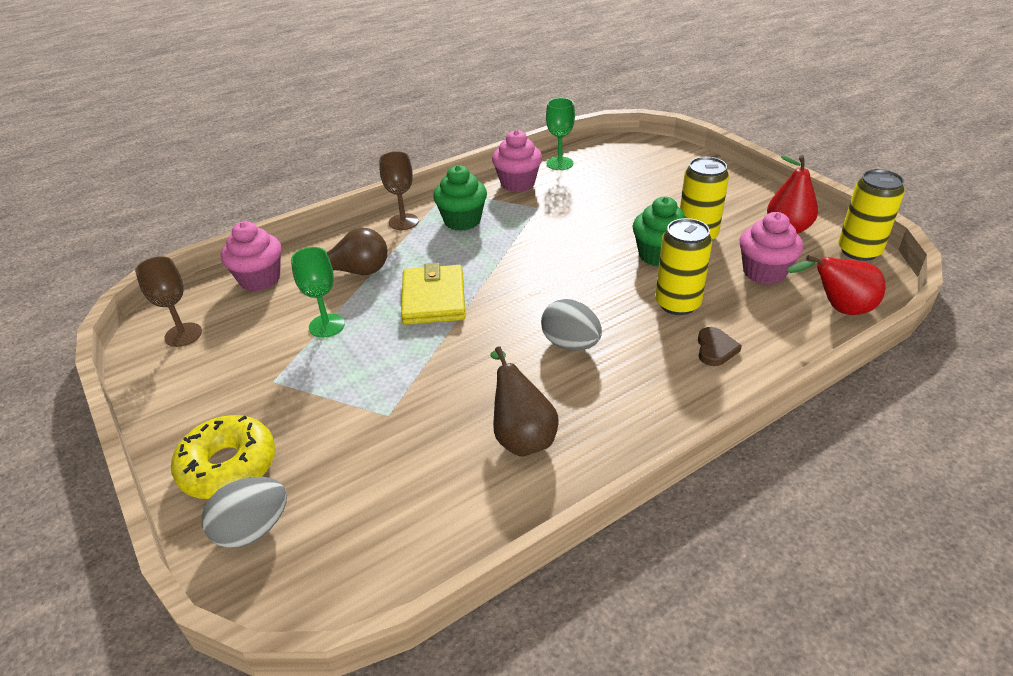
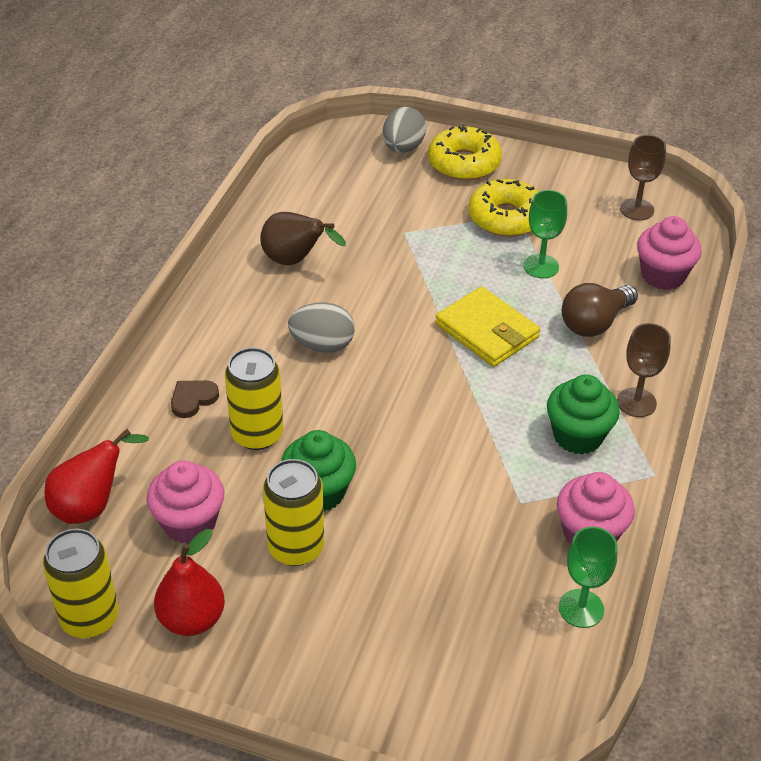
camera: 140 degrees right, 5 degrees up
brown heart [698,327,742,366] -> brown heart turned 75 degrees clockwise [171,380,219,418]
none -> yellow donut [468,179,539,237]

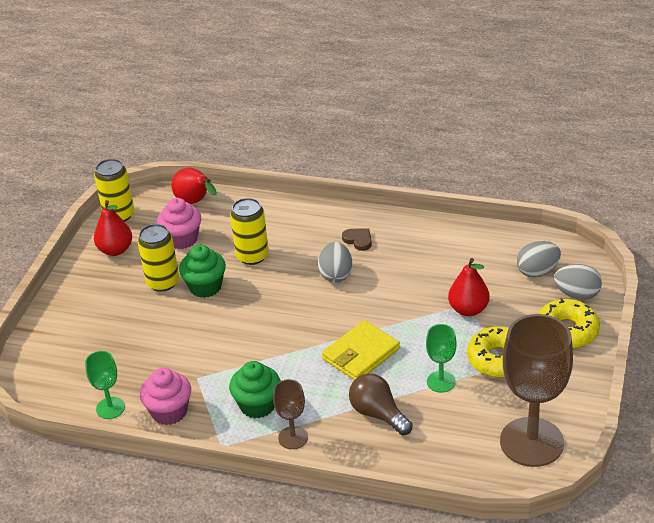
camera: 90 degrees right, 5 degrees down
brown heart [171,380,219,418] -> brown heart moved to [342,228,372,251]
brown pear [260,212,346,265] -> none
brown goblet [620,135,666,220] -> brown goblet [500,314,573,467], size x2.09
pink cupcake [637,216,702,290] -> none
none -> red pear [448,258,490,316]
none -> grey egg [516,241,561,277]

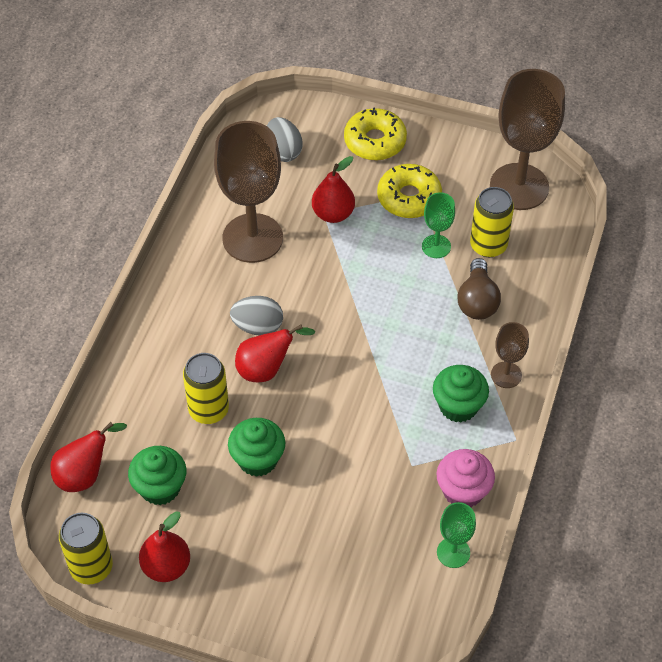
camera: 90 degrees left, 15 degrees up
yellow can [138,224,179,292] -> yellow can moved to [470,187,514,257]
pink cupcake [157,198,201,249] -> green cupcake [128,446,186,505]
yellow wallet [322,320,400,380] -> none
brown heart [342,228,372,251] -> none
brown light bulb [349,373,413,436] -> brown light bulb turned 45 degrees counterclockwise [457,258,501,320]
grey egg [554,264,602,300] -> none
none -> brown goblet [214,121,283,263]
none -> red pear [235,324,316,382]

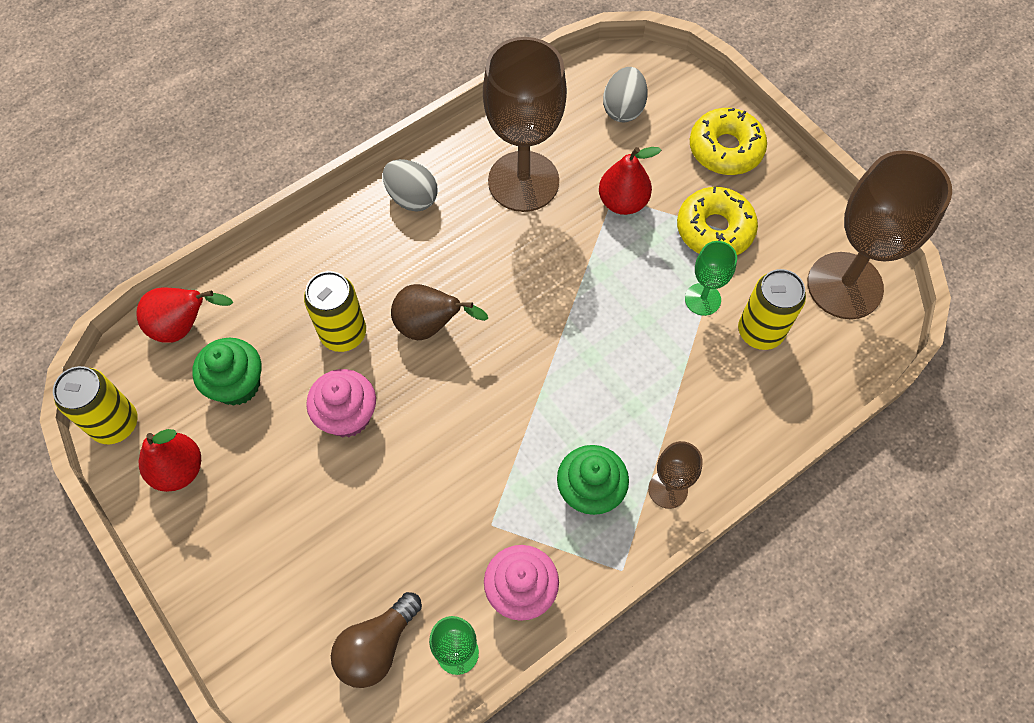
camera: 35 degrees right, 10 degrees up
green cupcake [228,418,285,477] -> pink cupcake [306,369,376,437]
grey egg [230,296,283,335] -> grey egg moved to [383,159,438,212]
red pear [235,324,316,382] -> brown pear [391,284,488,340]
brown light bulb [457,258,501,320] -> brown light bulb moved to [331,592,422,688]

